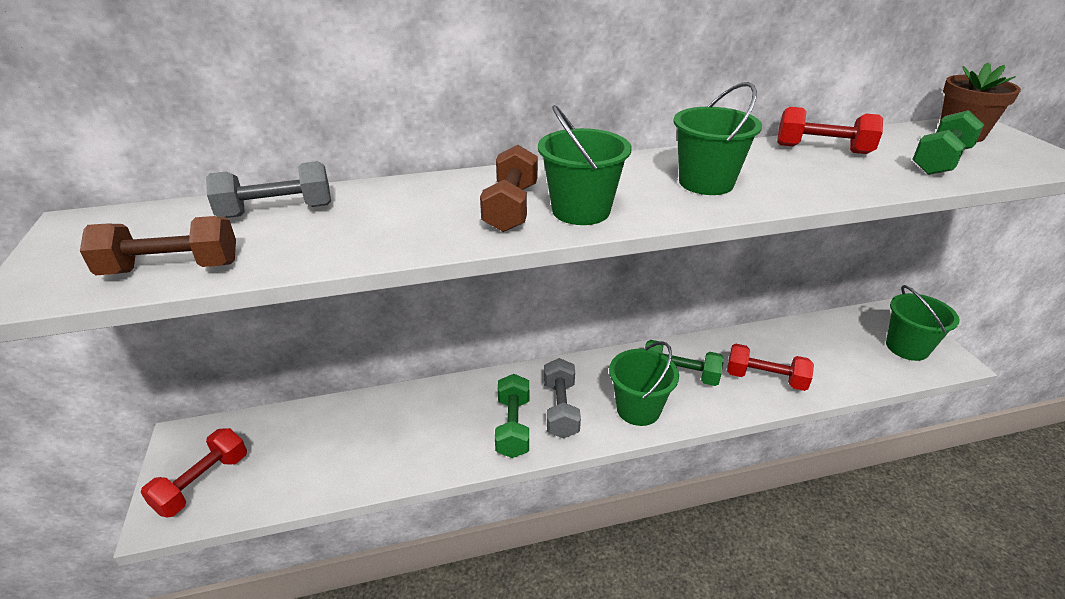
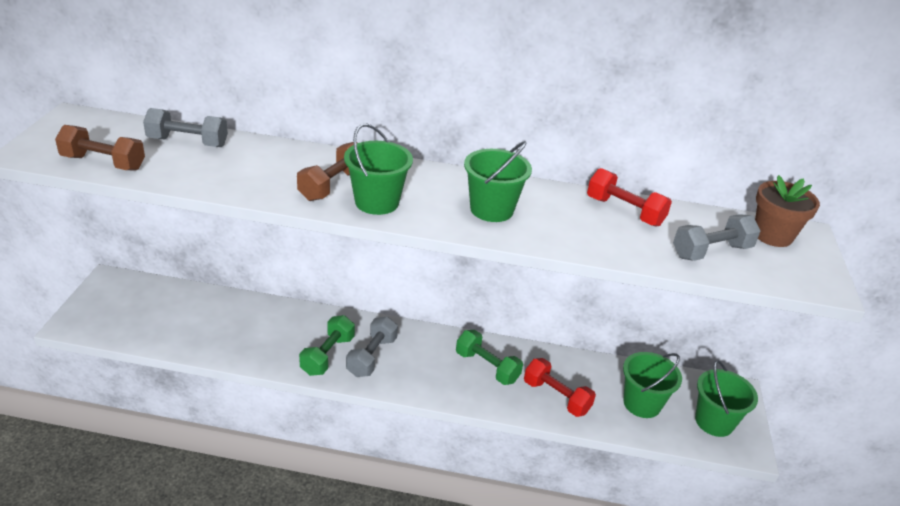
camera: 20 degrees right, 0 degrees up
red dumbbell [141,428,247,518] -> none
green bucket [609,341,679,426] -> green bucket moved to [623,352,682,418]
green dumbbell [912,110,984,175] -> grey dumbbell [673,214,761,261]

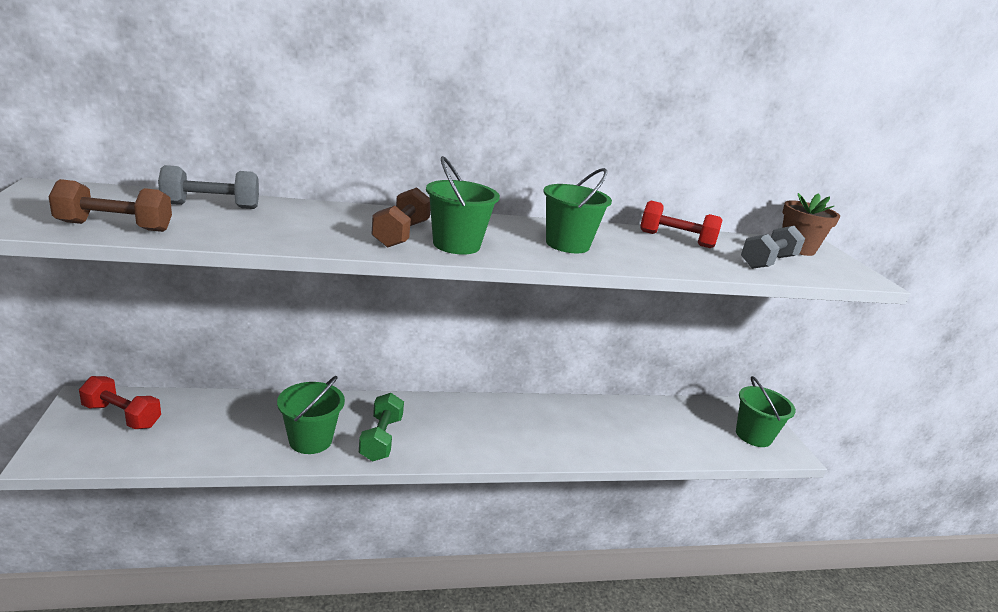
camera: 20 degrees left, 10 degrees down
grey dumbbell [346,316,398,377] -> none
green dumbbell [456,330,523,385] -> none
red dumbbell [524,358,596,417] -> red dumbbell moved to [79,376,161,429]
green bucket [623,352,682,418] -> green bucket moved to [277,376,345,454]

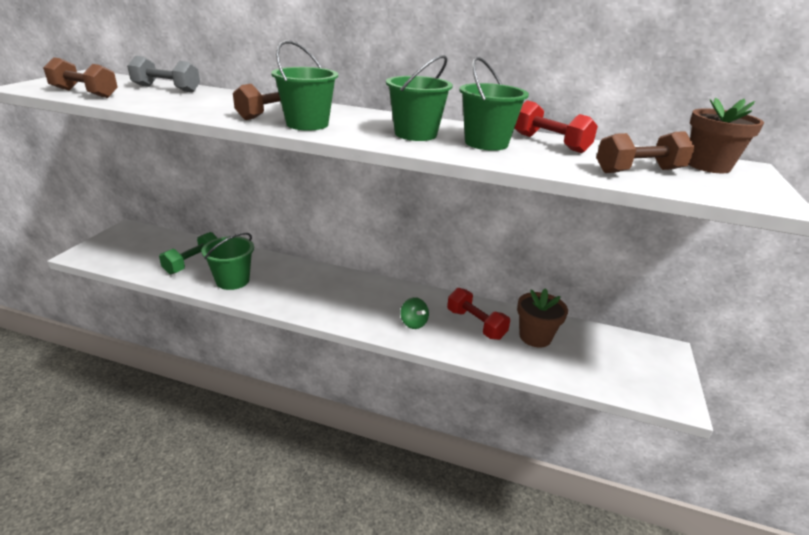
camera: 30 degrees right, 5 degrees up
red dumbbell [79,376,161,429] -> red dumbbell moved to [447,288,510,340]
green dumbbell [359,393,404,461] -> green dumbbell moved to [159,232,217,274]
green bucket [736,376,796,447] -> green bucket moved to [459,57,529,151]
grey dumbbell [741,226,805,269] -> brown dumbbell [596,131,695,173]
none -> green spinning top [400,297,429,329]
none -> brown flower pot [517,288,568,348]

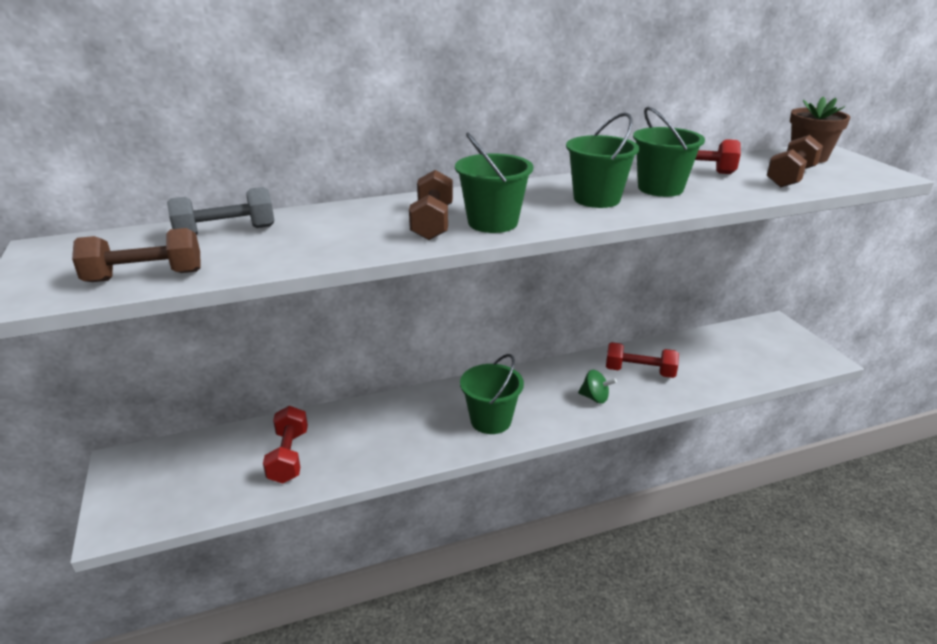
camera: 35 degrees left, 0 degrees up
green dumbbell [159,232,217,274] -> red dumbbell [263,406,308,484]
green bucket [201,232,254,290] -> green bucket moved to [460,354,524,434]
brown flower pot [517,288,568,348] -> none

